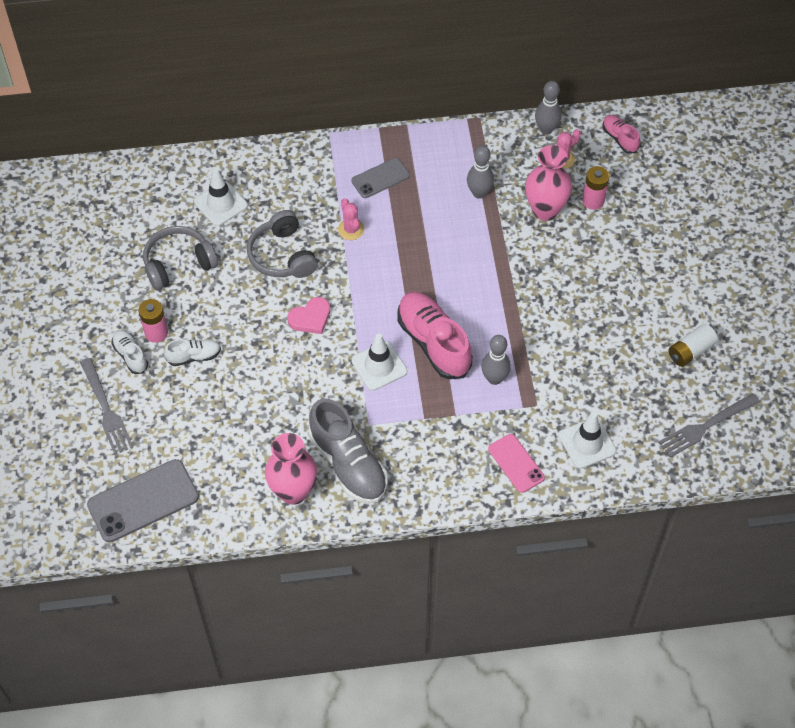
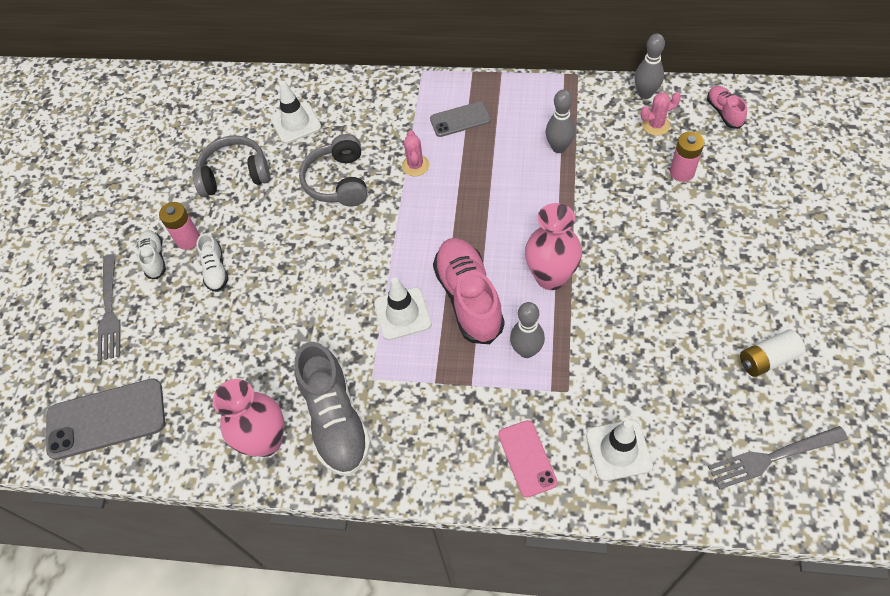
camera: 20 degrees right, 0 degrees up
white shoe [164,339,221,366] -> white shoe turned 75 degrees clockwise [197,233,228,292]
pink heart [287,297,330,334] -> none
pink vase [525,145,572,221] -> pink vase moved to [525,203,582,290]

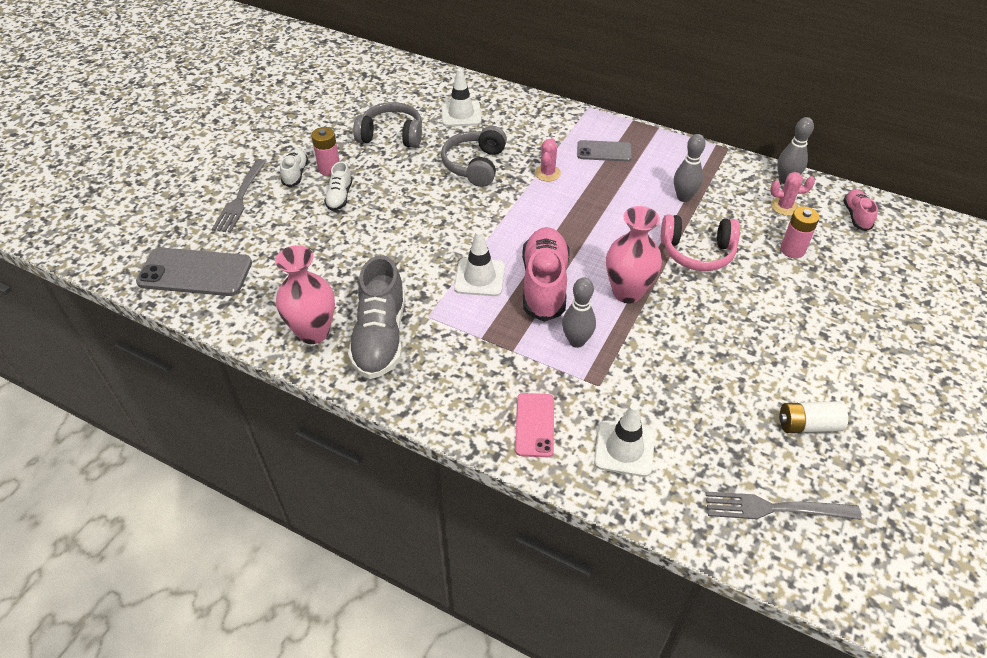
camera: 15 degrees right, 10 degrees down
none -> pink headphones [661,214,740,271]

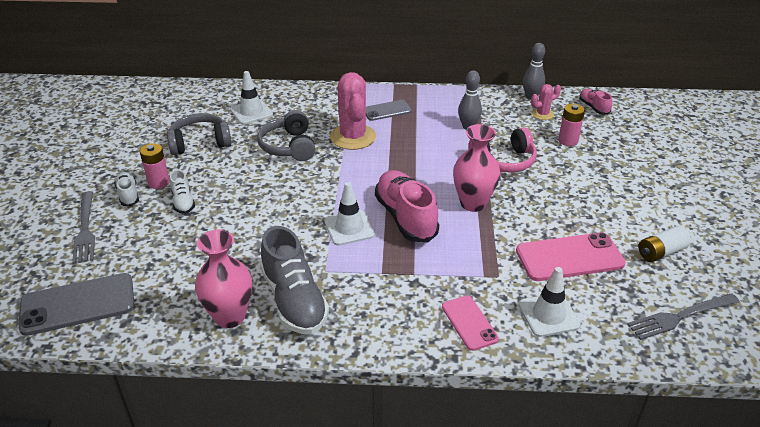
camera: 25 degrees left, 10 degrees down
pink cactus [535,138,561,182] -> pink cactus [330,72,376,150], size x2.02
grey bowling pin [562,277,596,348] -> none
none -> pink phone [516,232,626,281]

